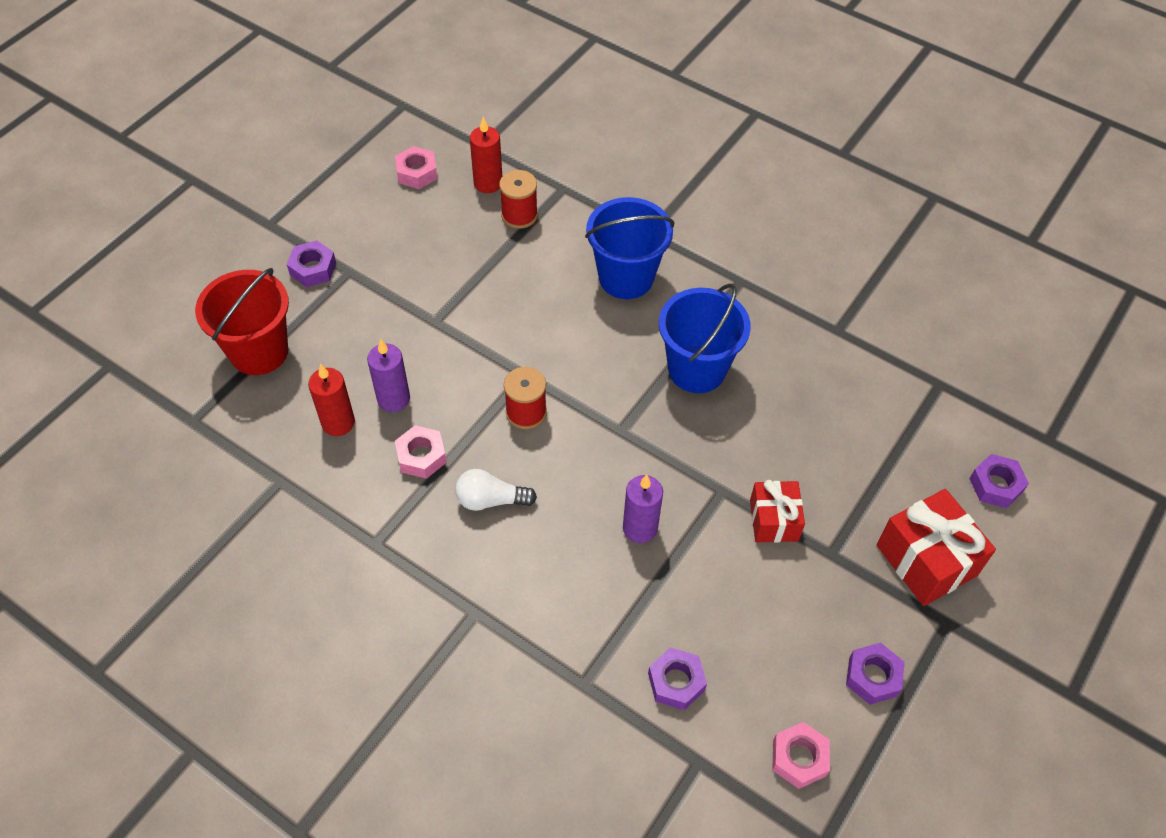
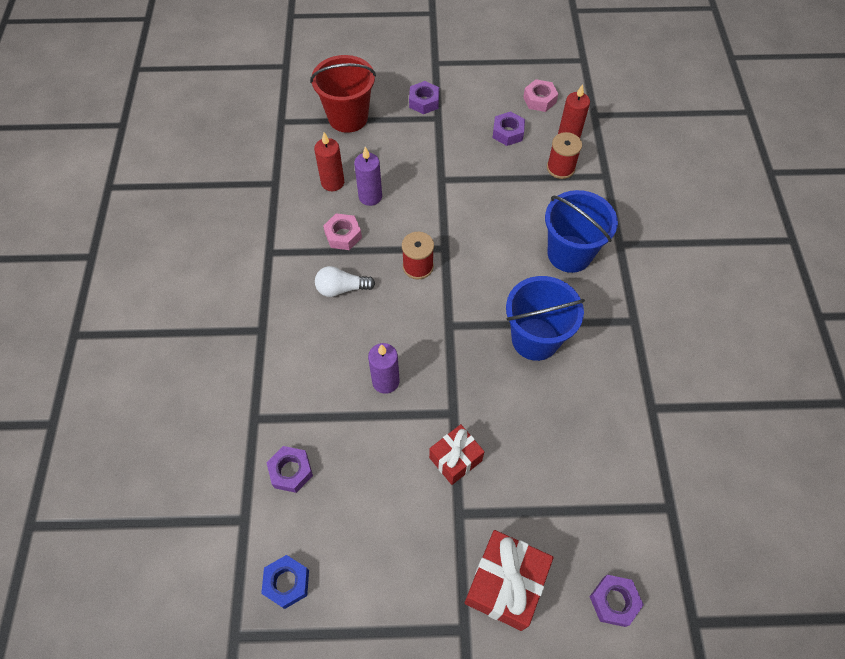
camera: 55 degrees right, 5 degrees up
white light bulb [455,469,537,511] -> white light bulb turned 60 degrees counterclockwise [315,266,375,297]
pink nut [772,722,830,789] -> blue nut [261,555,309,609]
purple nut [846,642,905,705] -> purple nut moved to [493,111,525,146]

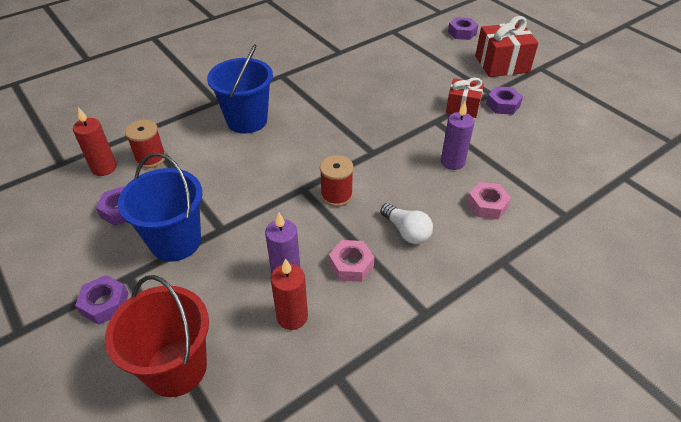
camera: 125 degrees left, 15 degrees down
blue nut [261,555,309,609] -> none
purple nut [267,446,313,493] -> purple nut moved to [486,86,523,115]
blue bucket [506,276,585,361] -> blue bucket moved to [118,153,202,262]
pink nut [523,79,558,112] -> pink nut moved to [467,182,511,220]

